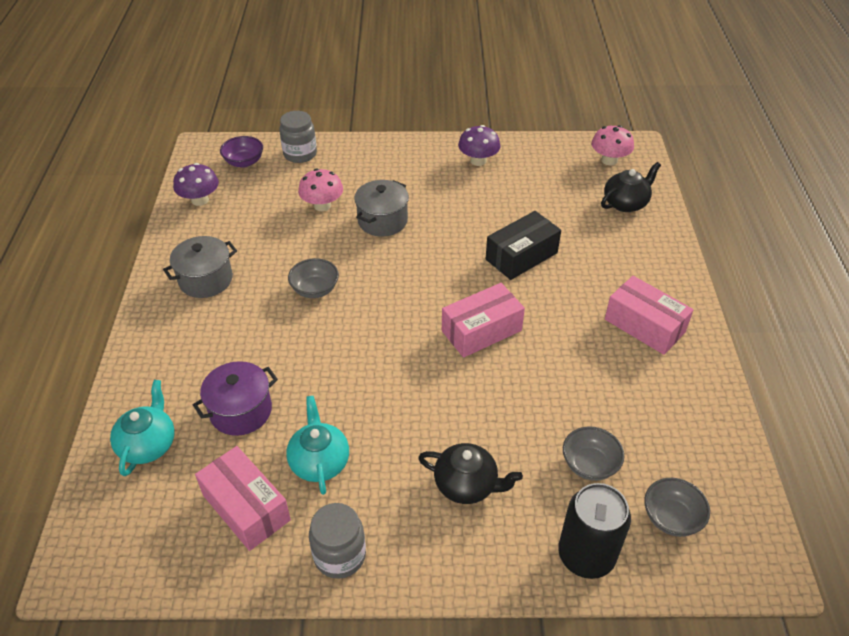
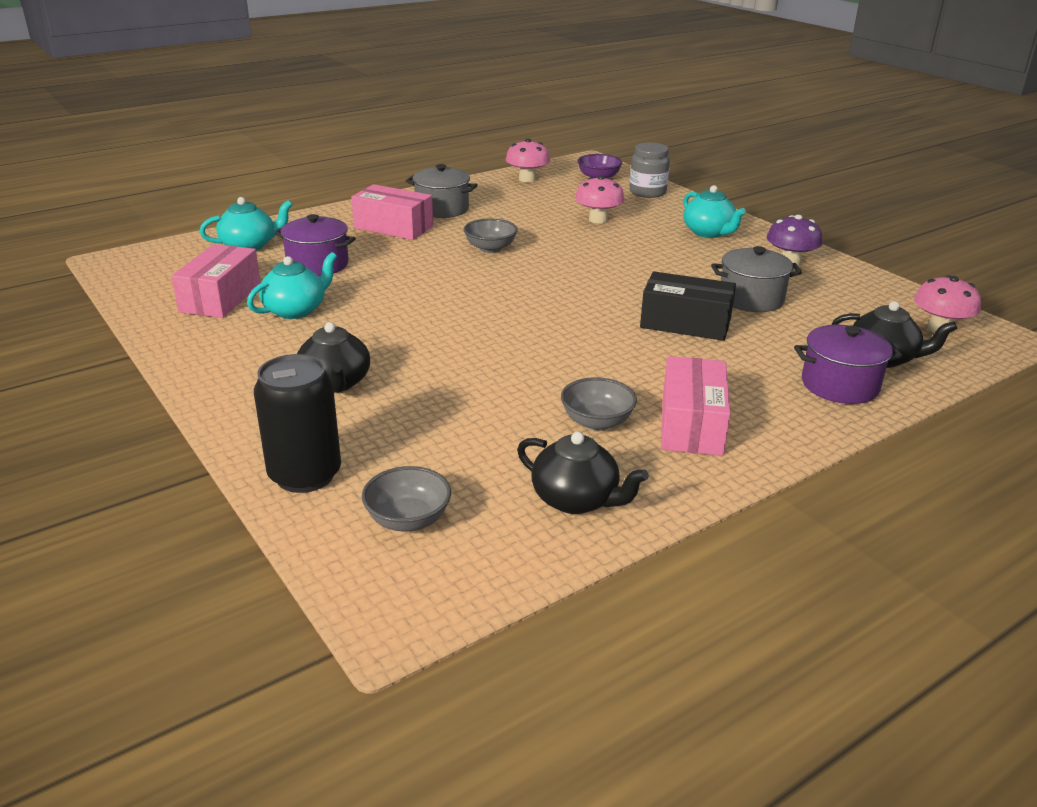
camera: 55 degrees right, 15 degrees down
purple mushroom [173,163,219,206] -> pink mushroom [506,138,550,183]
grey jar [309,503,366,579] -> none
grey pot [354,180,409,237] -> grey pot moved to [711,246,802,312]
pink box [442,283,525,358] -> pink box moved to [351,184,433,240]
grey bowl [563,426,624,481] -> grey bowl moved to [561,377,637,430]
none -> black teapot [517,432,649,514]
none -> turquoise teapot [683,185,746,238]
none -> purple pot [794,325,902,404]

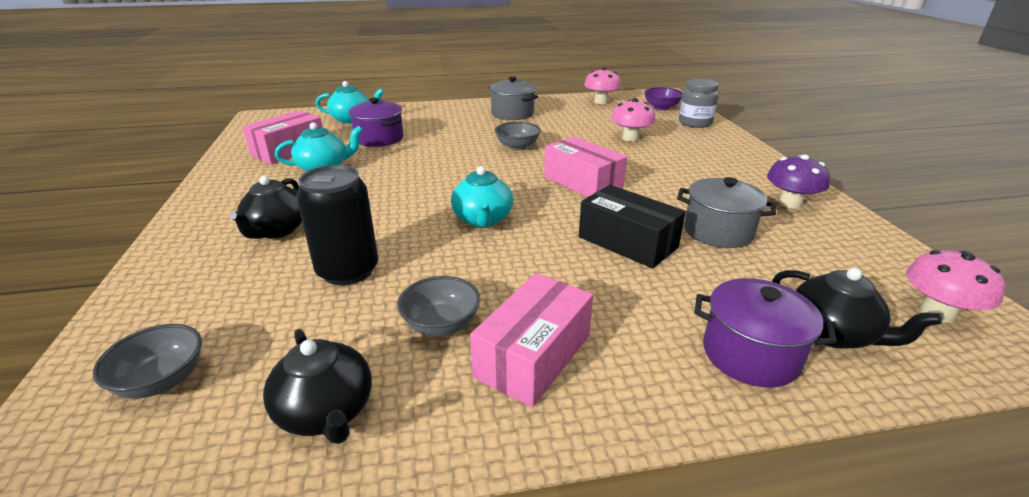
camera: 25 degrees right, 0 degrees up
black can [254,354,341,493] -> black can moved to [296,165,378,285]
pink box [351,184,433,240] -> pink box moved to [544,136,627,197]
turquoise teapot [683,185,746,238] -> turquoise teapot moved to [451,166,513,227]

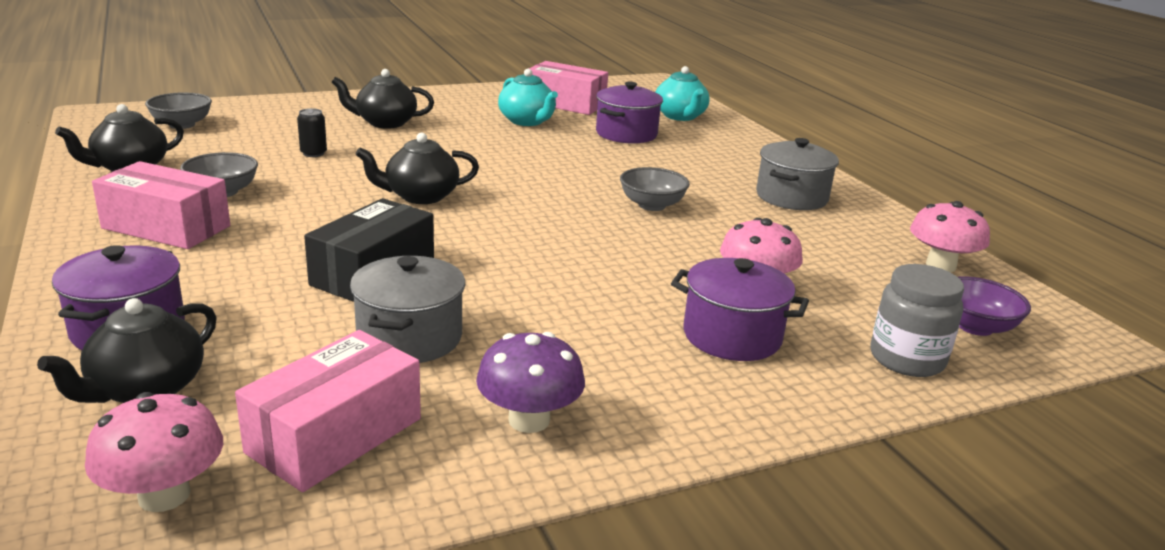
camera: 75 degrees right, 5 degrees down
black can [296,165,378,285] -> black can [297,108,327,157], size x0.46
turquoise teapot [451,166,513,227] -> black teapot [356,133,479,204]
pink box [544,136,627,197] -> pink box moved to [235,330,421,492]
none -> purple pot [671,258,809,361]

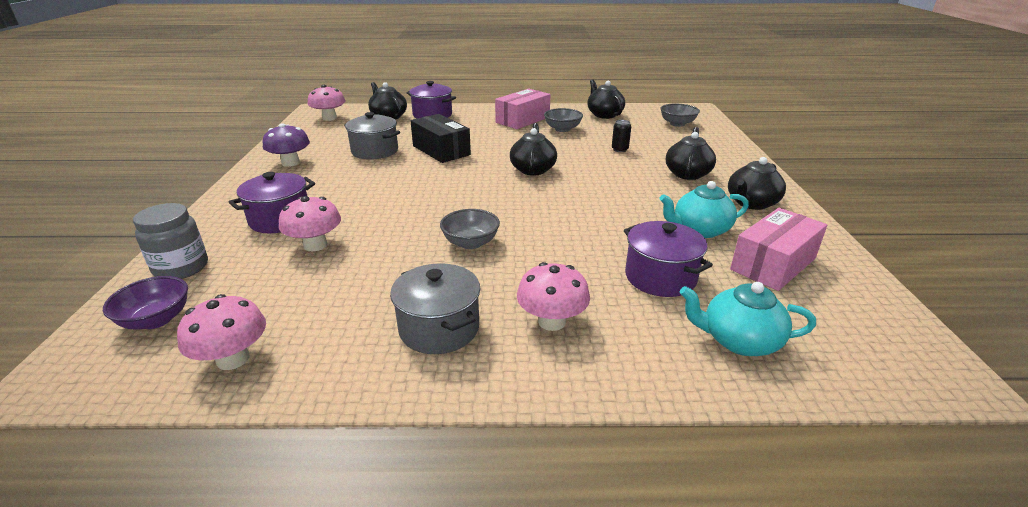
camera: 115 degrees right, 5 degrees up
pink box [235,330,421,492] -> none
none -> pink mushroom [517,262,590,331]
none -> black teapot [728,157,786,210]

